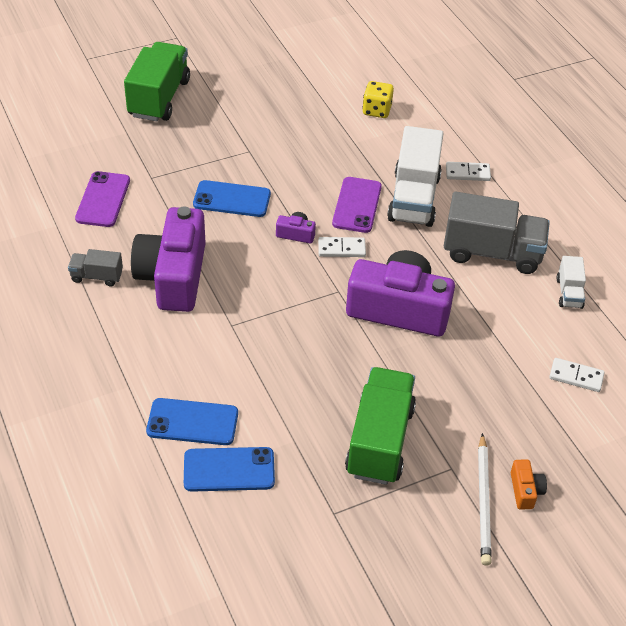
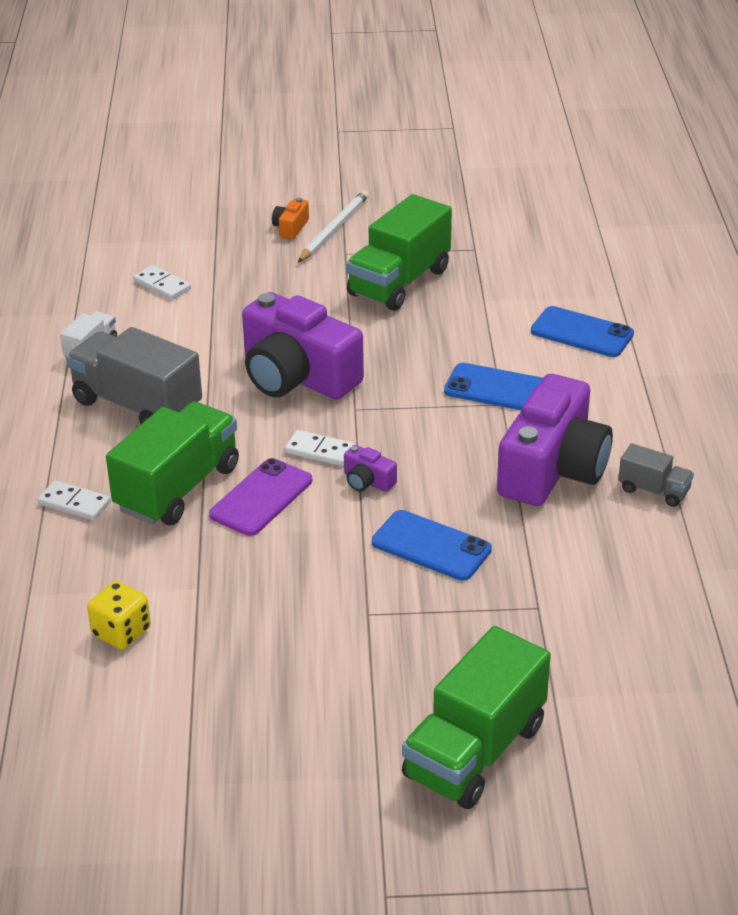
camera: 155 degrees left, 10 degrees down
purple phone [75,171,130,227] -> none
blue phone [184,447,275,492] -> blue phone moved to [444,363,543,410]
white truck [387,126,444,227] -> green truck [106,401,239,525]

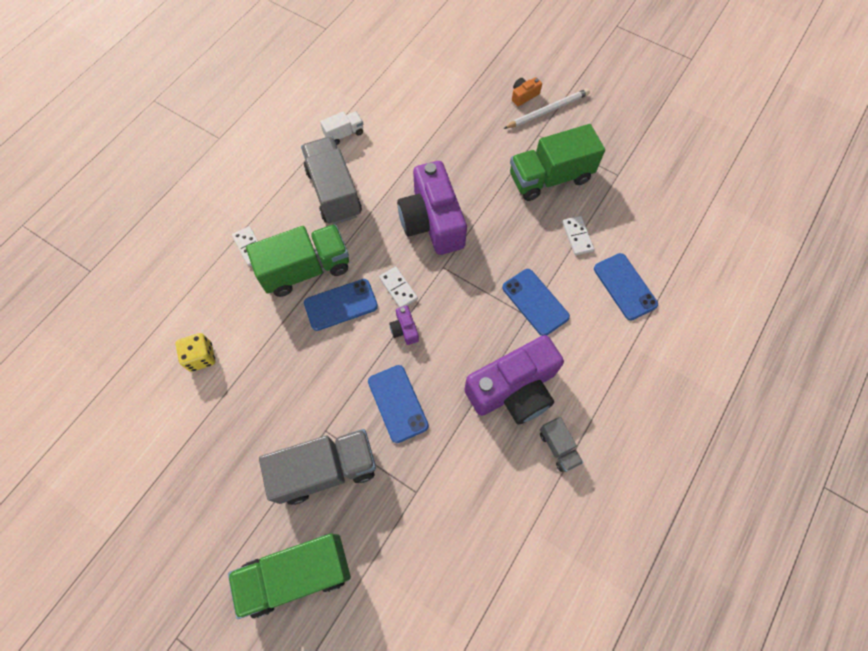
camera: 35 degrees right, 30 degrees up
white domino [133,265,191,300] -> white domino moved to [562,216,594,255]
purple phone [209,458,312,536] -> blue phone [304,279,378,331]
none -> grey truck [259,429,376,505]

